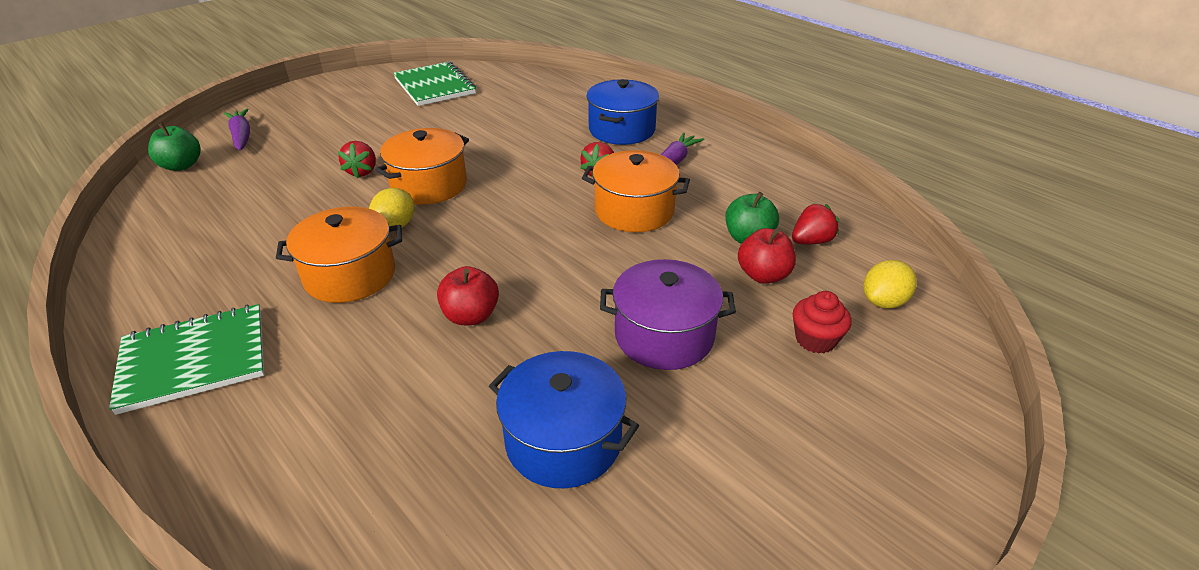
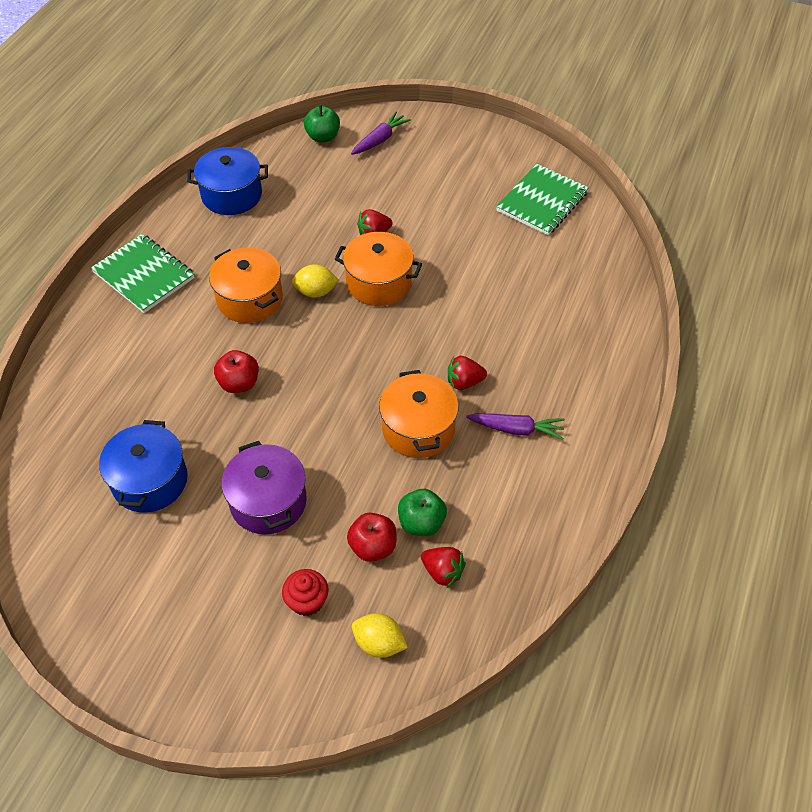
camera: 65 degrees right, 15 degrees up
blue pot [586,79,659,145] -> blue pot moved to [187,147,268,215]

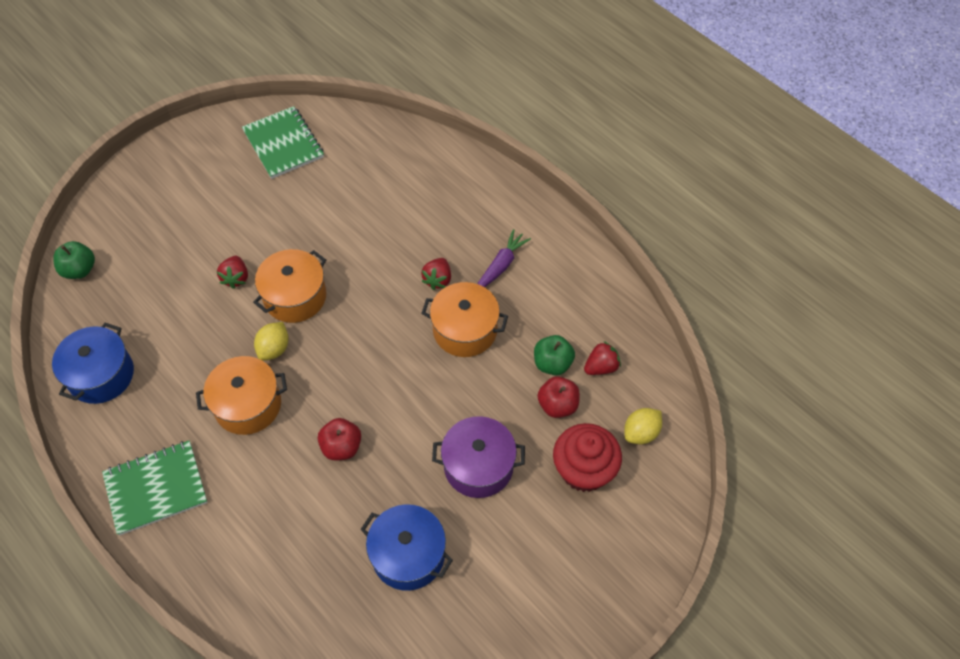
camera: 65 degrees left, 5 degrees up
red cupcake [282,569,329,616] -> red cupcake [553,423,622,492], size x1.72
purple carrot [351,112,411,155] -> none

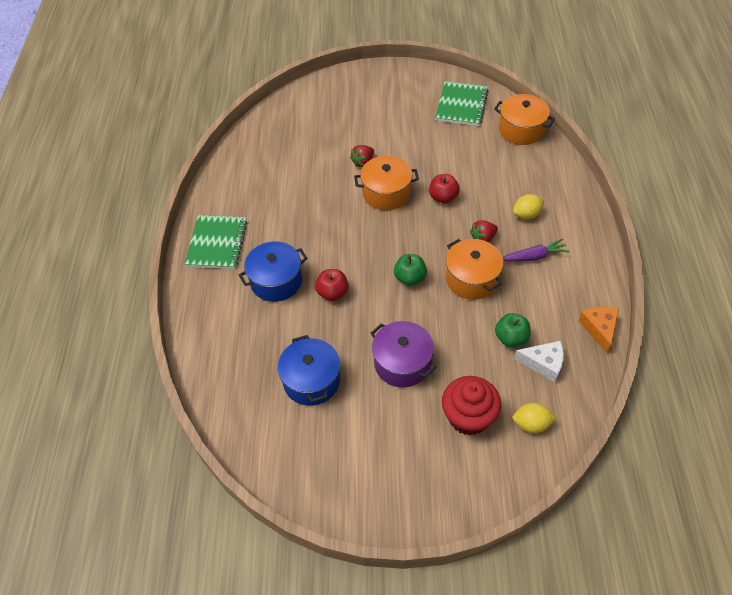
camera: 45 degrees right, 5 degrees down
blue pot [52,323,134,404] -> blue pot moved to [239,241,308,302]
green apple [53,241,95,279] -> green apple moved to [394,254,427,286]
green notebook [102,440,208,536] -> green notebook turned 75 degrees clockwise [184,215,248,269]
orange pot [196,356,287,435] -> orange pot moved to [494,94,555,145]
yellow lemon [254,322,289,361] -> yellow lemon moved to [513,194,544,220]
red apple [537,376,580,418] -> red apple moved to [429,174,460,204]
red strawberry [584,341,621,375] -> white cheese [514,341,564,382]
none -> orange cheese [579,306,619,354]

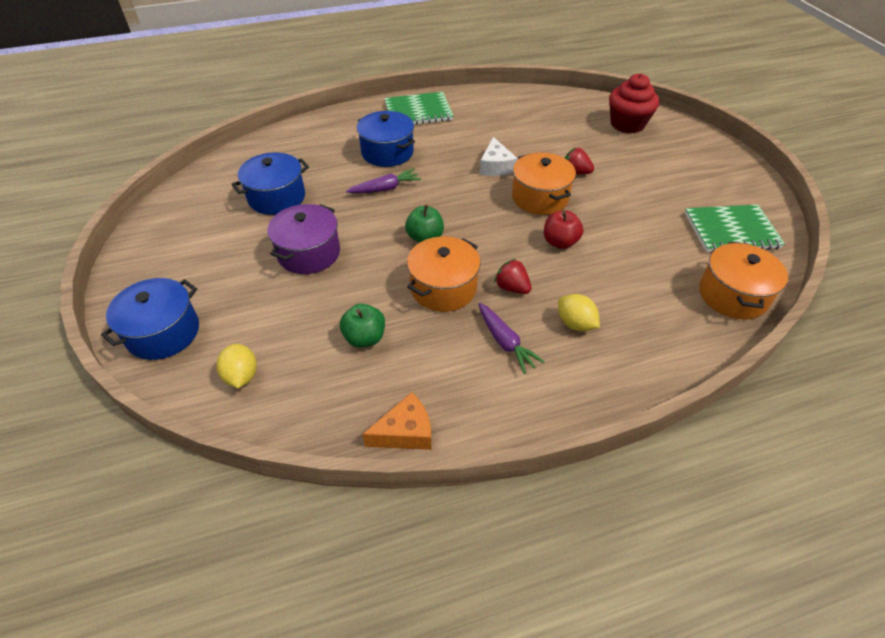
camera: 70 degrees right, 5 degrees down
red apple [315,269,349,301] -> purple carrot [346,169,421,193]
red cupcake [442,376,501,435] -> red cupcake moved to [609,73,659,133]
white cheese [514,341,564,382] -> white cheese moved to [480,137,518,176]
none -> blue pot [101,278,199,360]

